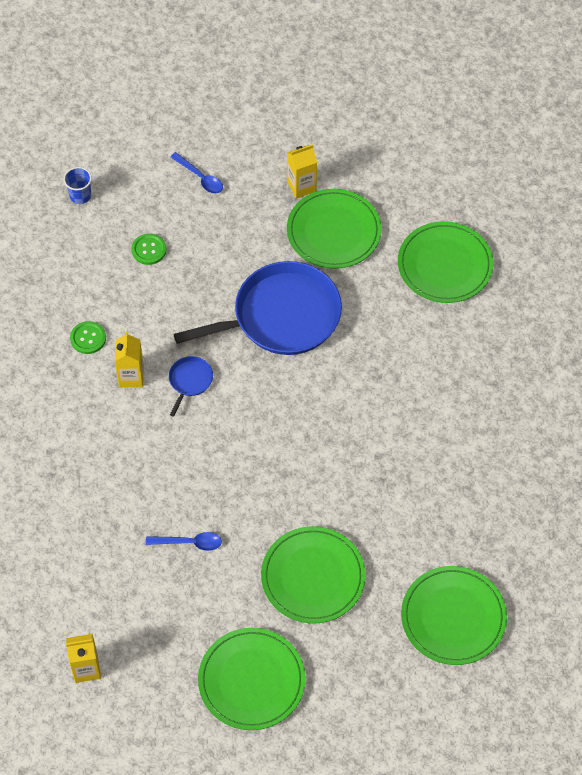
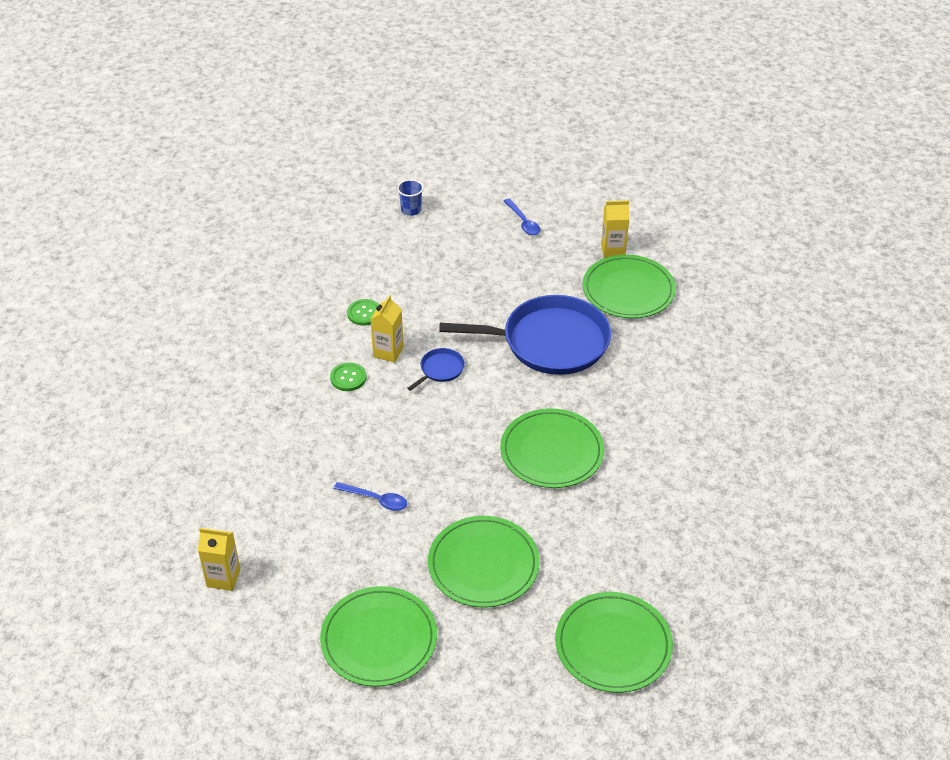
camera: 20 degrees right, 15 degrees down
green button [131,233,166,265] -> green button moved to [330,362,366,391]
green plate [398,221,493,303] -> green plate moved to [500,408,604,488]

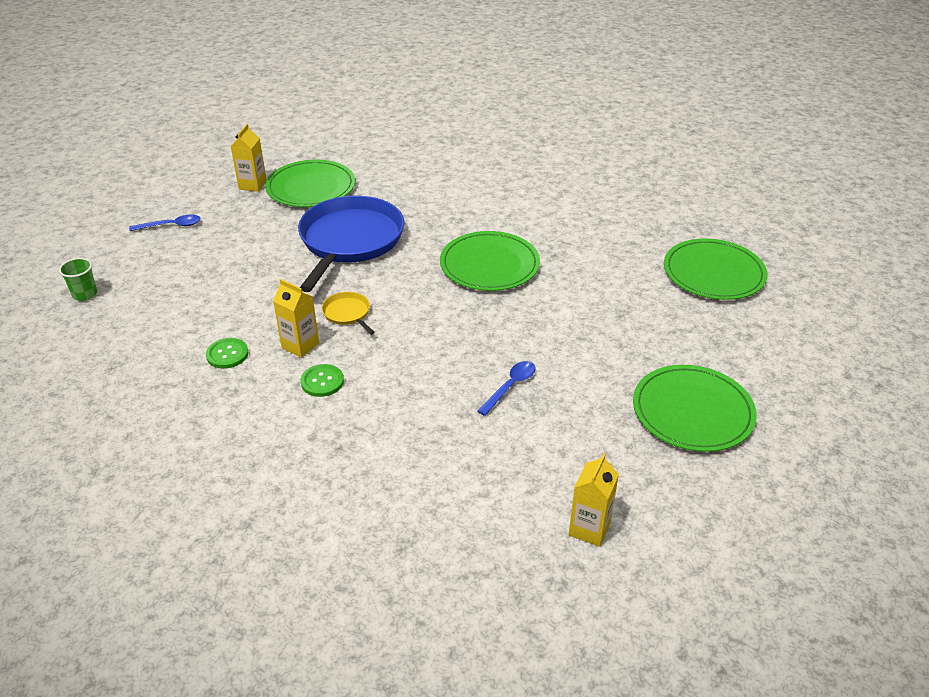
camera: 75 degrees left, 5 degrees down
blue cup [397,179,424,216] -> green cup [59,258,97,301]
blue pan [407,348,465,391] -> yellow pan [322,292,375,335]
green plate [428,516,540,607] -> none

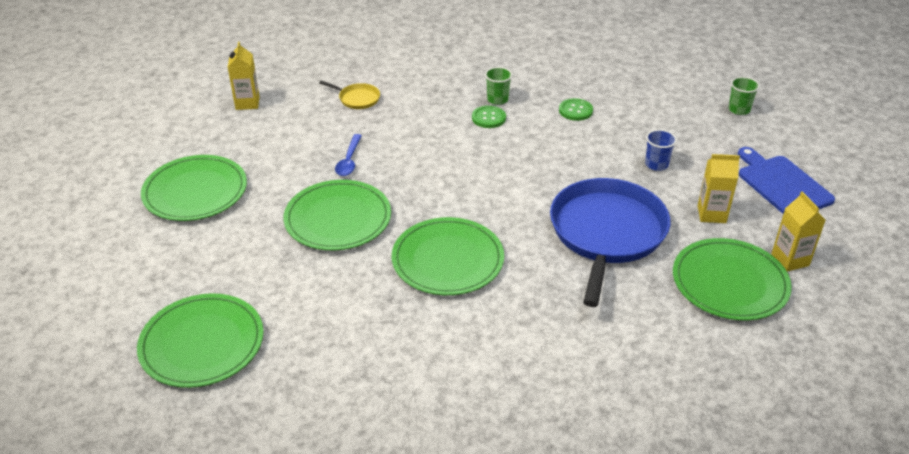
camera: 150 degrees right, 0 degrees up
blue spoon [129,214,201,231] -> blue cutting board [738,147,835,214]
yellow carton [273,279,319,358] -> yellow carton moved to [698,154,740,223]
blue pan [298,196,405,292] -> blue pan turned 150 degrees counterclockwise [550,178,670,307]
yellow pan [322,292,375,335] -> yellow pan moved to [319,81,380,109]
none -> green plate [283,180,391,250]
none -> green cup [485,67,512,105]
none -> blue cup [645,129,677,171]

